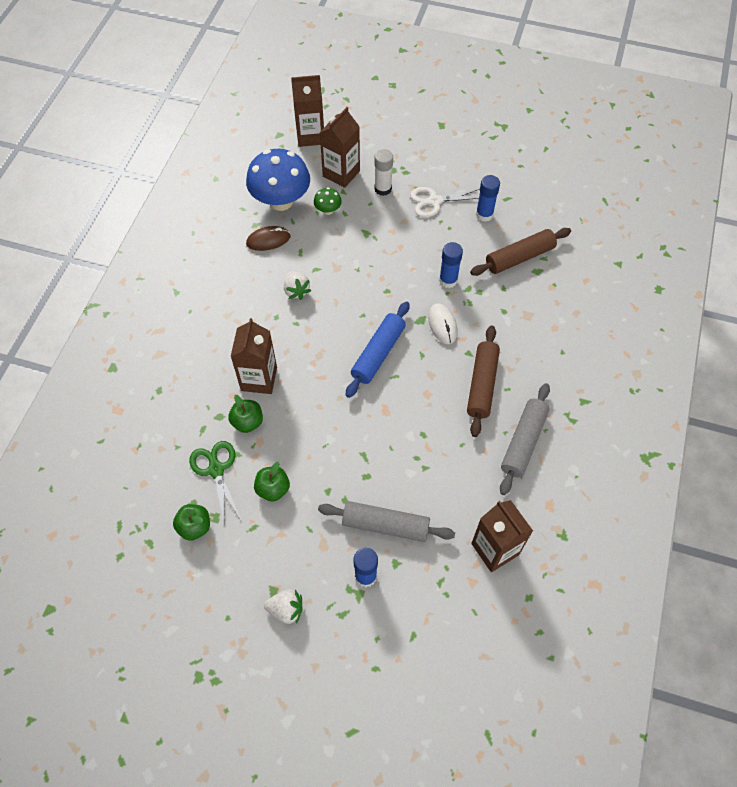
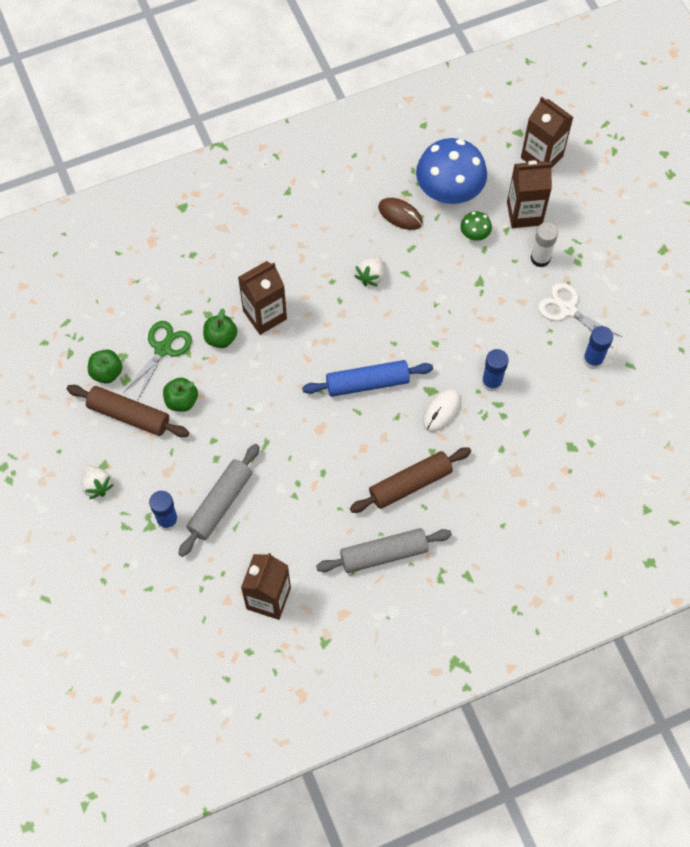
camera: 50 degrees right, 5 degrees up
grey rolling pin [318,501,455,542] -> grey rolling pin turned 60 degrees clockwise [178,444,260,557]
brown rolling pin [470,228,571,276] -> brown rolling pin moved to [67,385,189,437]

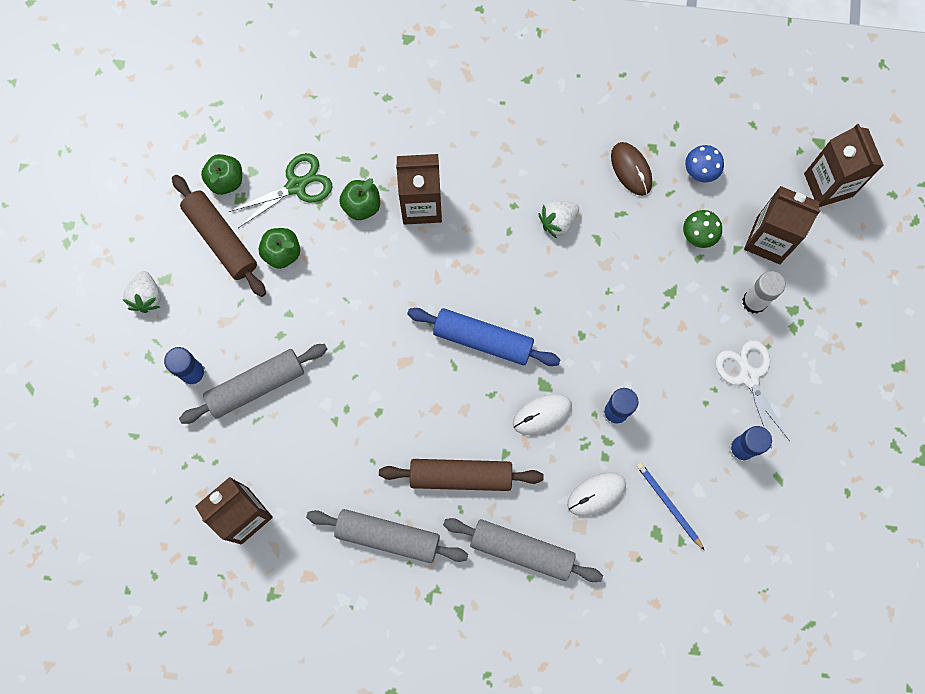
camera: 30 degrees right, 10 degrees up
blue mushroom [416,138,487,204] -> blue mushroom [685,145,724,182], size x0.44
none -> grey rolling pin [443,518,603,582]
none -> white mouse [567,472,626,516]
none -> blue pencil [636,462,704,550]

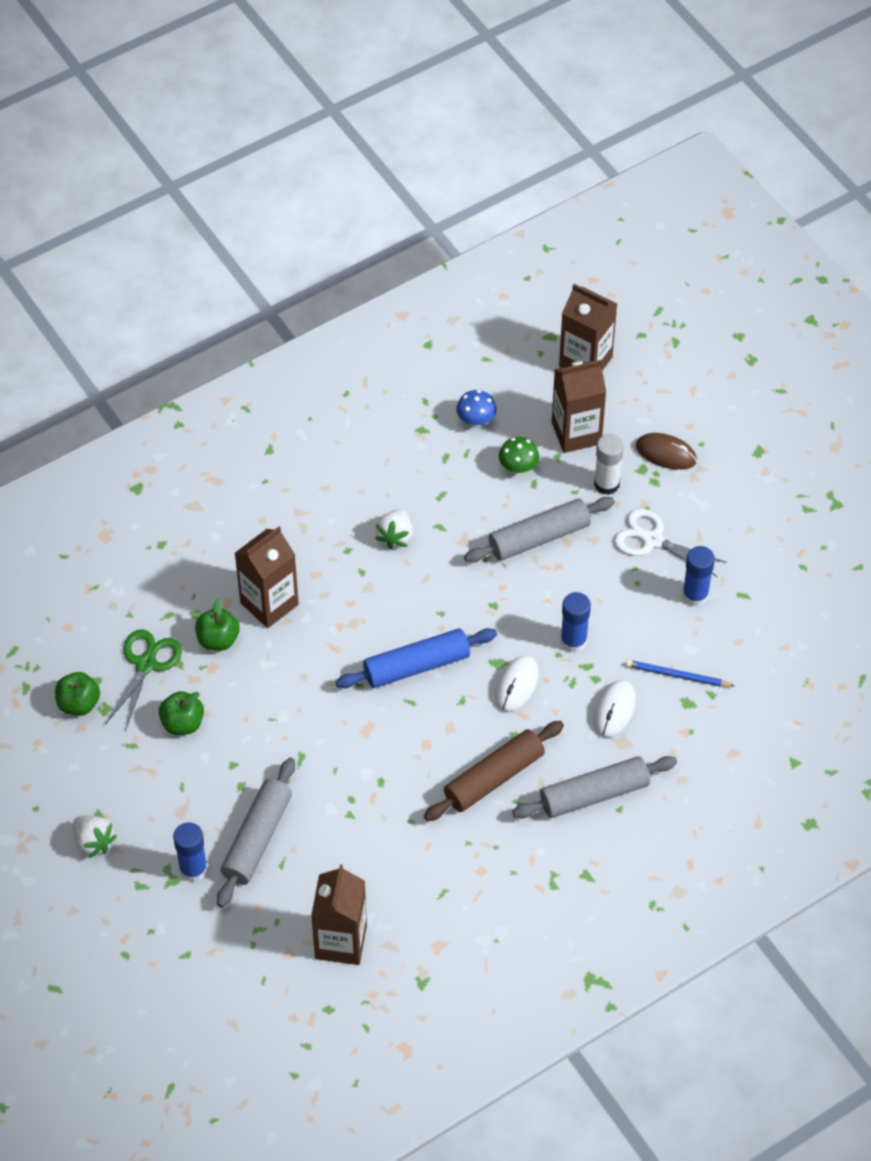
camera: 40 degrees left, 20 degrees down
brown rolling pin [172,175,266,297] -> none
grey rolling pin [306,509,468,563] -> grey rolling pin moved to [464,497,615,563]
brown mouse [611,142,652,196] -> brown mouse moved to [636,433,697,470]

